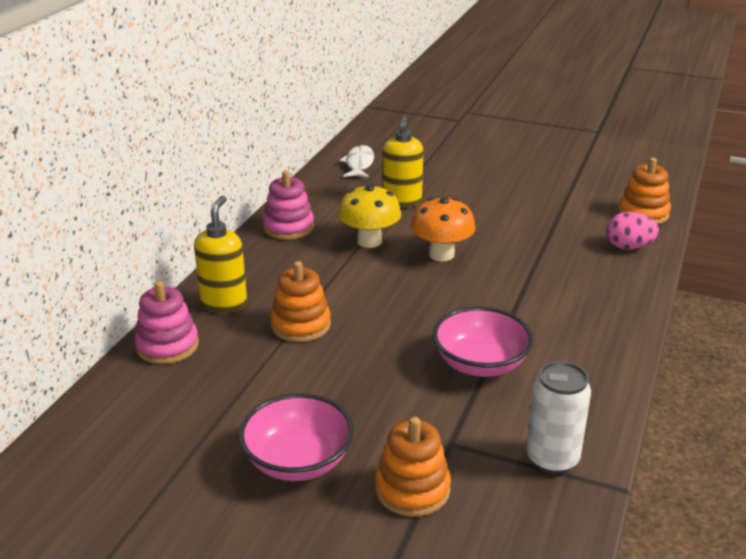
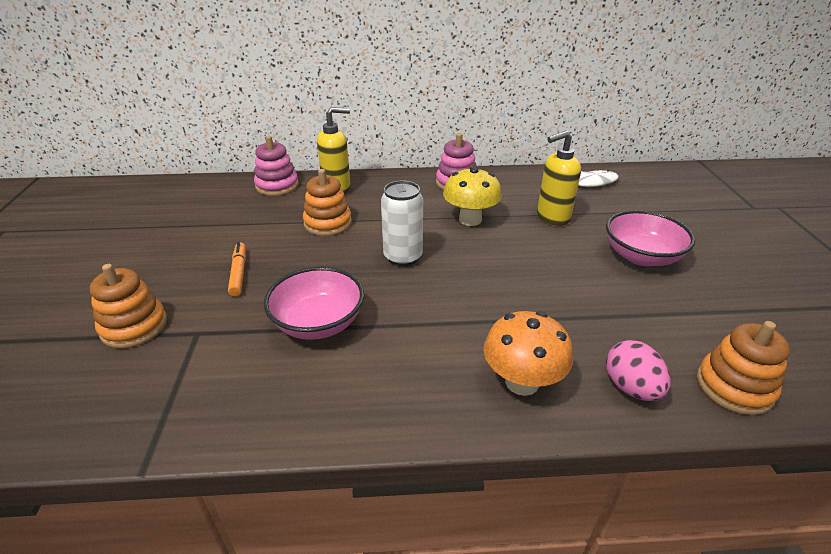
camera: 65 degrees right, 5 degrees up
pink bowl [239,393,354,481] -> pink bowl moved to [606,210,695,266]
orange mushroom [411,197,476,261] -> orange mushroom moved to [484,311,573,396]
white can [526,361,591,474] -> white can moved to [381,181,423,267]
none -> orange marker [228,242,246,296]

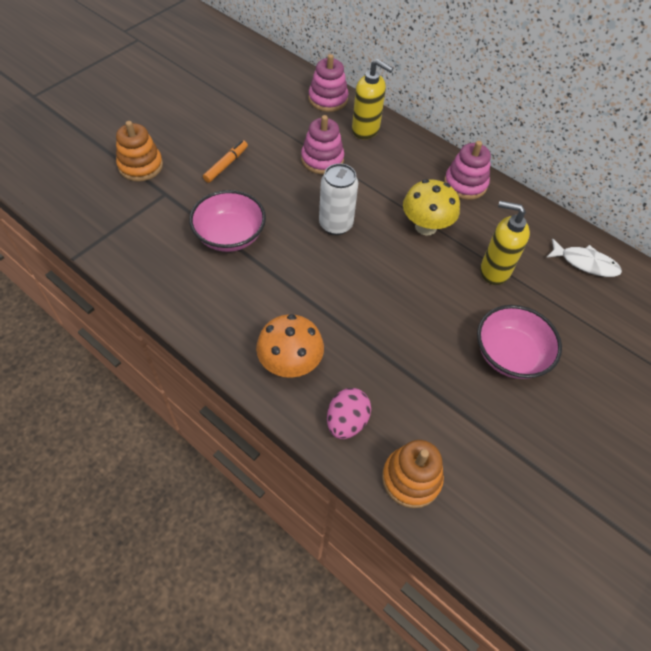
camera: 40 degrees right, 20 degrees up
orange stacking toy [303,169,352,236] -> pink stacking toy [301,115,344,174]

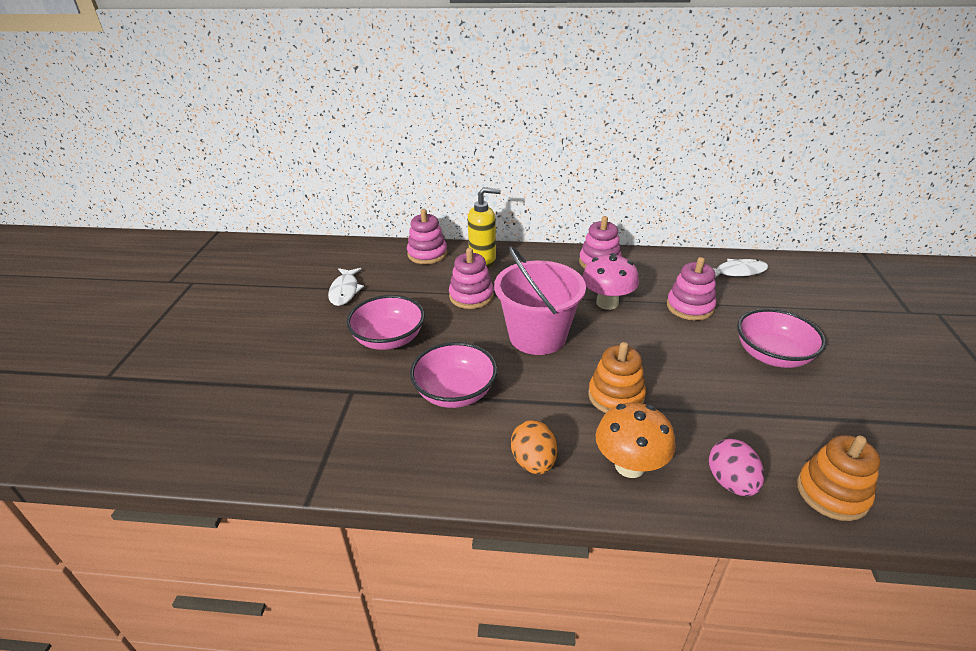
camera: 30 degrees left, 20 degrees down
orange stacking toy [116,121,163,182] -> orange stacking toy moved to [588,342,646,413]
orange marker [203,140,248,183] -> pink bowl [346,295,425,350]
white can [319,163,358,235] -> pink bucket [494,246,586,355]
yellow mushroom [403,179,460,235] -> pink mushroom [582,253,639,310]
yellow soap dispenser [480,201,530,285] -> pink stacking toy [667,257,716,321]
none -> white fish [328,268,364,306]
none -> orange egg [511,420,557,474]

